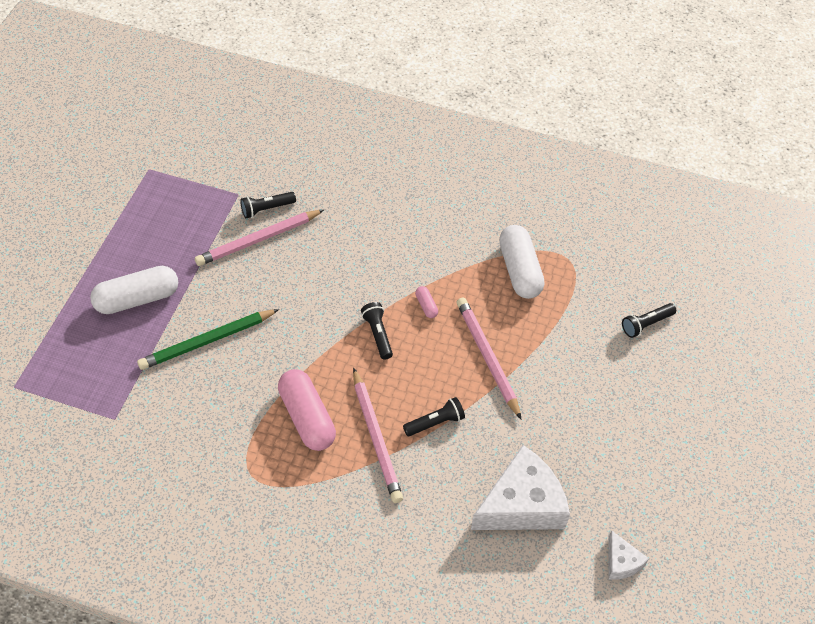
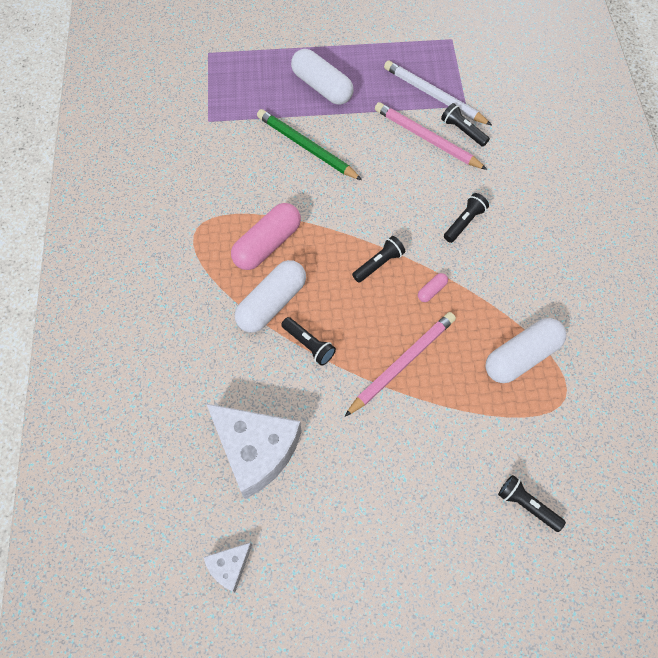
camera: 70 degrees right, 10 degrees up
pink pencil [353,367,403,503] -> white capsule [235,260,306,333]
none -> white pencil [384,61,492,125]
none -> black flashlight [444,193,489,243]

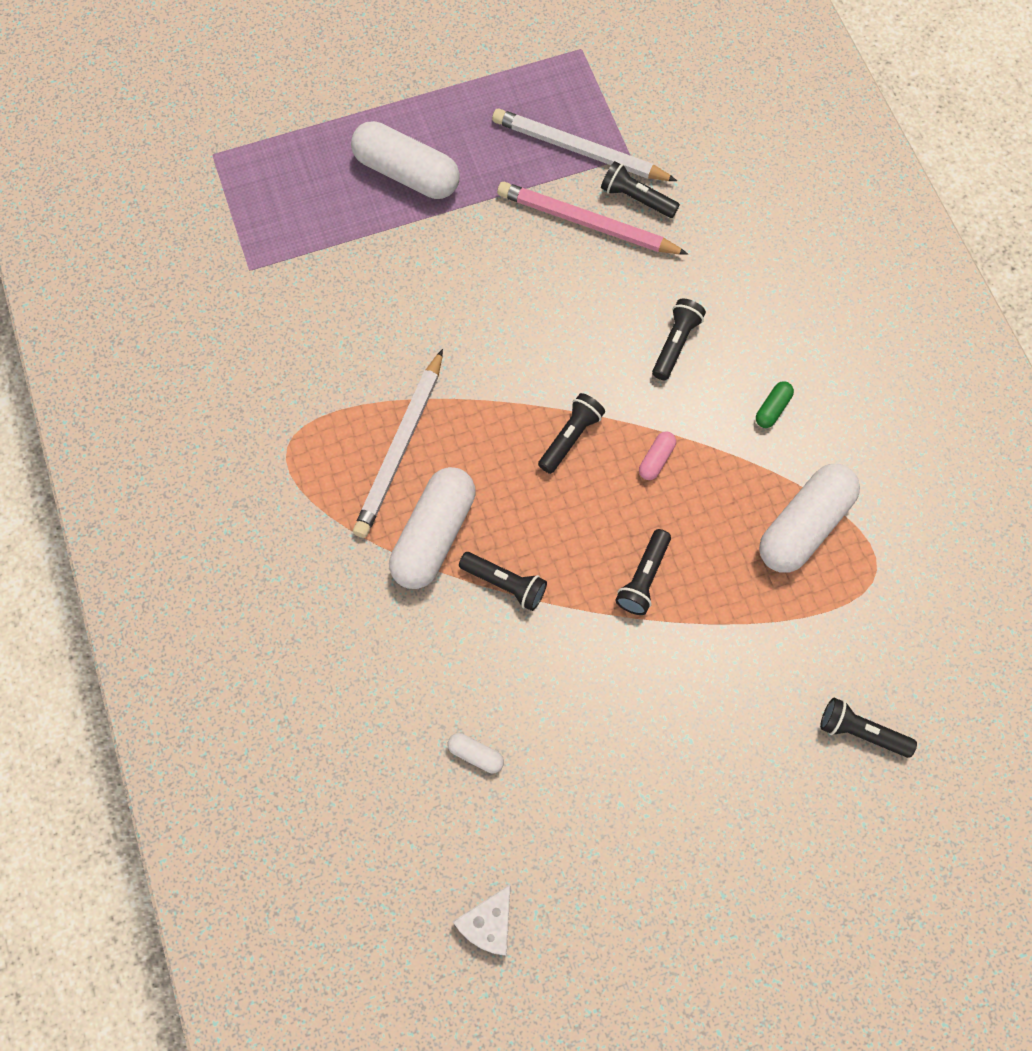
camera: 15 degrees left, 5 degrees up
white cheese [207,404,302,499] -> white capsule [448,733,504,773]
pink capsule [231,203,301,270] -> white pencil [353,349,443,538]
green pencil [257,109,362,180] -> none
pink pencil [344,312,456,417] -> black flashlight [615,529,671,615]
none -> green capsule [756,381,794,428]

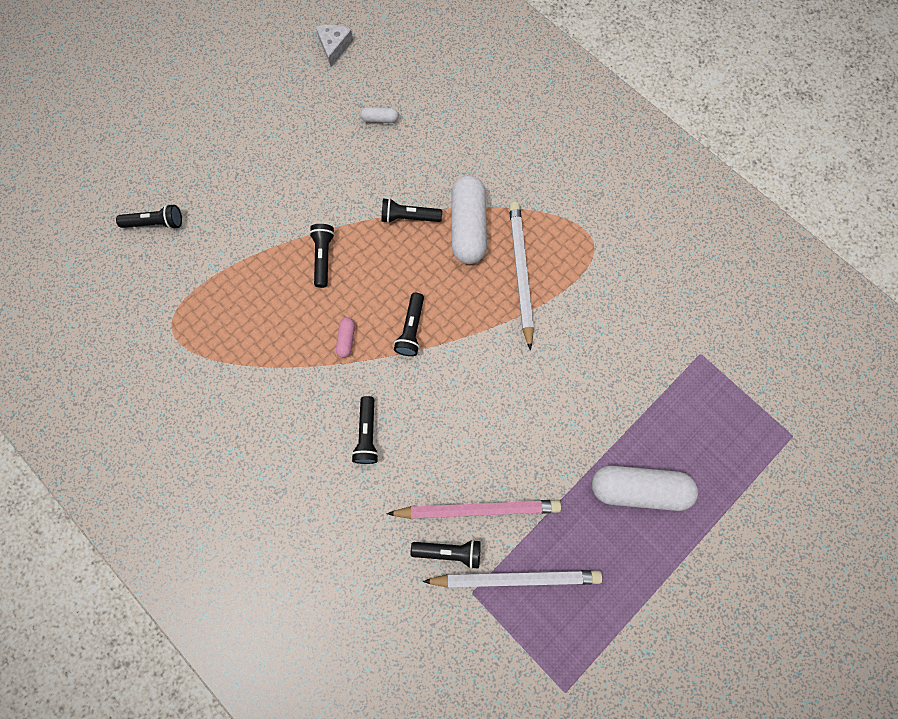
camera: 155 degrees right, 5 degrees up
green capsule [756,381,794,428] -> none
white capsule [759,464,860,573] -> none

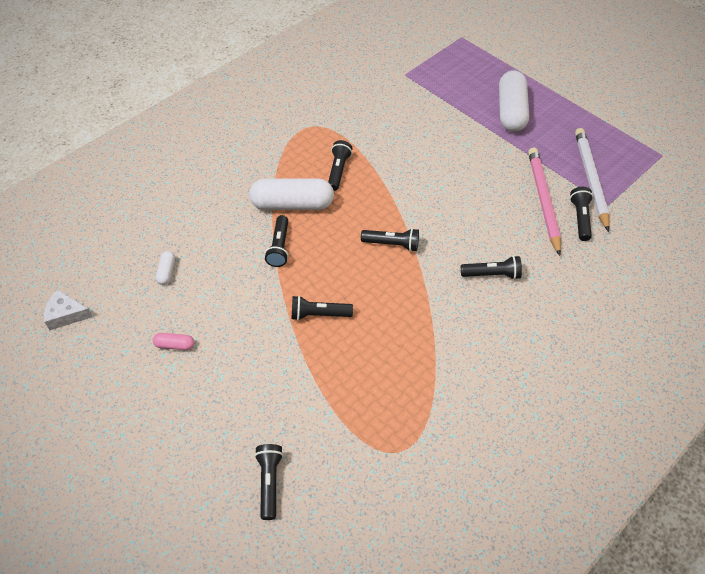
camera: 90 degrees left, 20 degrees down
pink capsule [336,317,355,358] -> pink capsule moved to [153,333,194,350]
white pencil [509,202,534,351] -> black flashlight [328,140,352,191]

